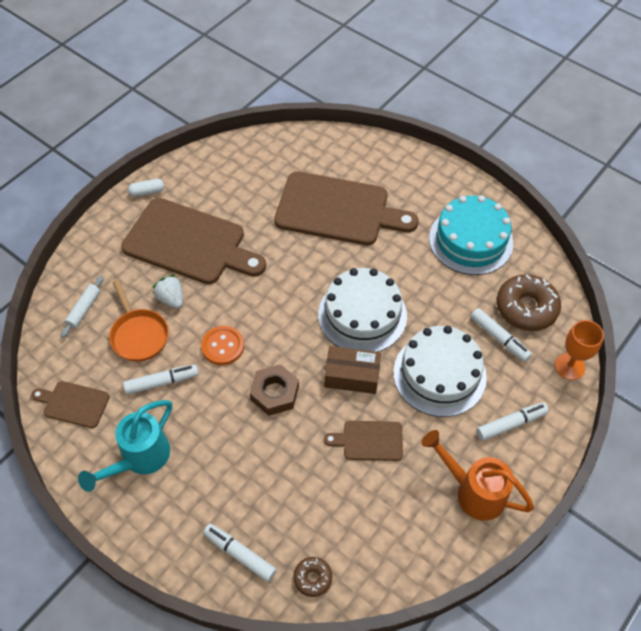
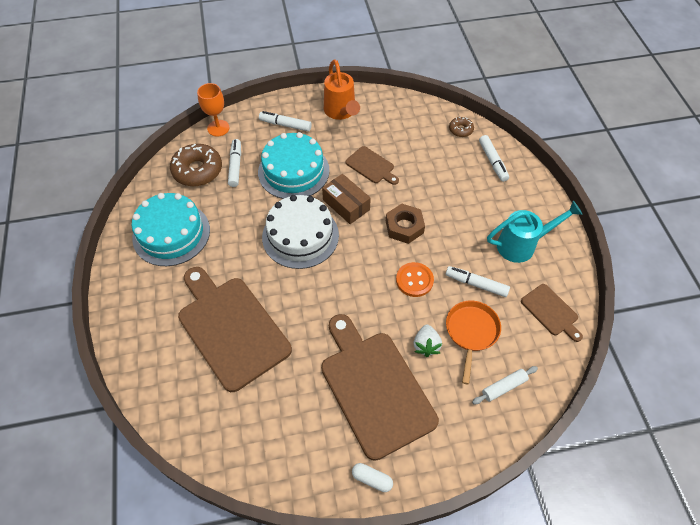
camera: 140 degrees left, 0 degrees up
white cake [393,326,487,417] -> turquoise cake [258,132,330,199]

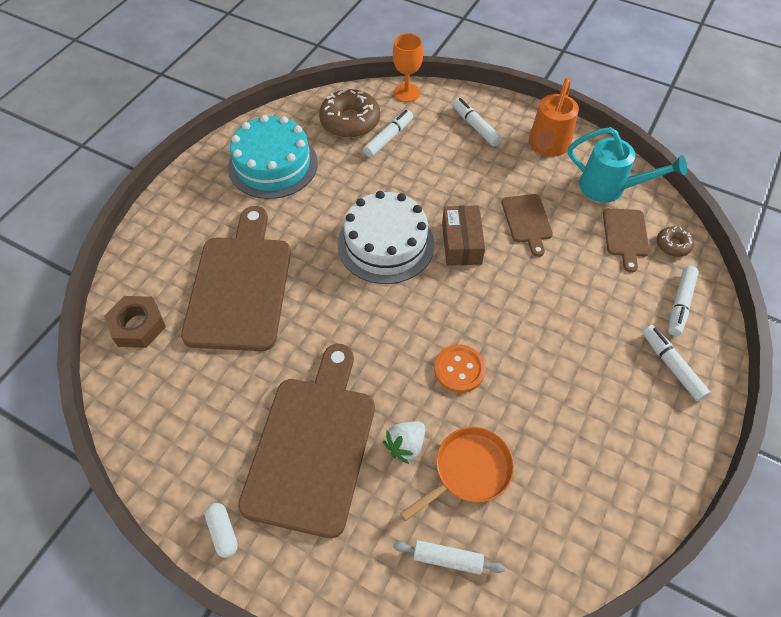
camera: 40 degrees right, 0 degrees up
turquoise cake [258,132,330,199] -> none
brown nut [386,204,425,244] -> brown nut moved to [104,296,166,348]
white marker [446,266,510,297] -> white marker moved to [642,325,710,401]
turquoise watering can [487,201,583,263] -> turquoise watering can moved to [568,127,687,203]
brown cutting board [521,284,583,342] -> brown cutting board moved to [603,208,650,273]

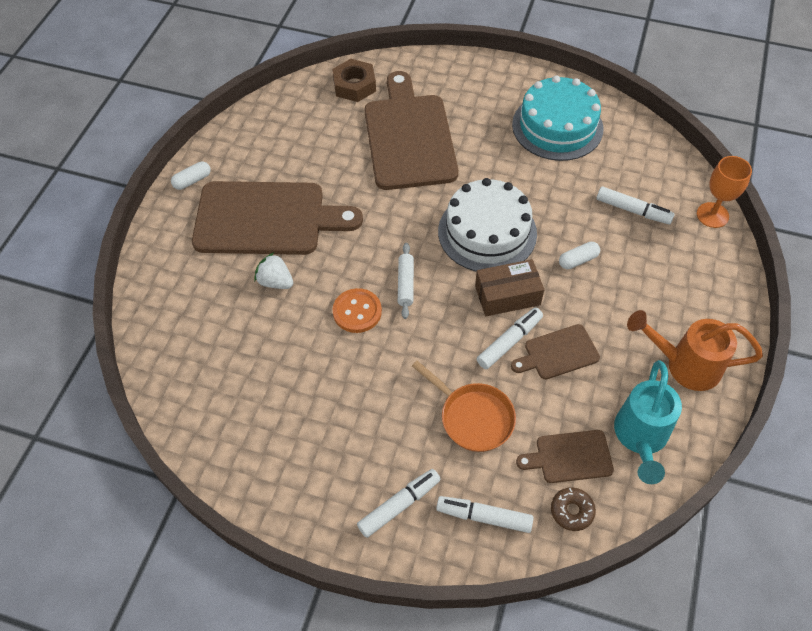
camera: 80 degrees right, 0 degrees up
brown cutting board [181,206,291,351] -> brown cutting board turned 90 degrees counterclockwise [364,71,458,190]
brown donut [319,88,380,138] -> none
white rolling pin [393,540,505,574] -> white rolling pin moved to [398,243,414,319]
orange pan [400,427,514,521] -> orange pan moved to [412,361,516,452]
white marker [452,98,502,146] -> white marker moved to [477,308,543,369]
none -> white capsule [559,242,600,269]

